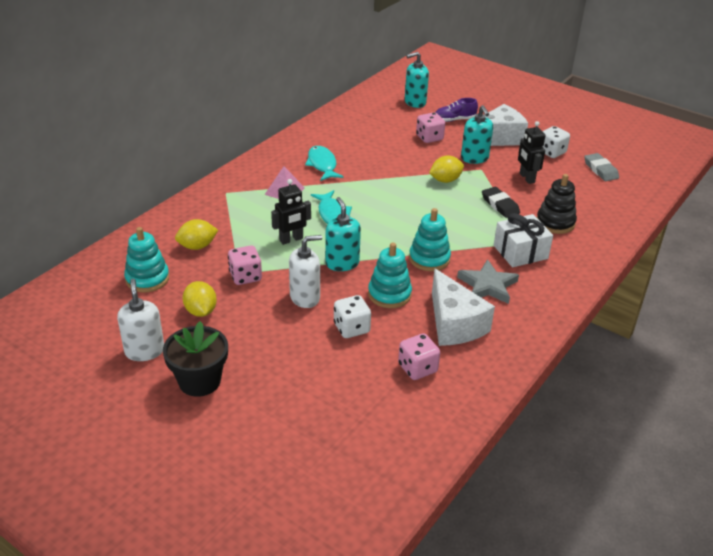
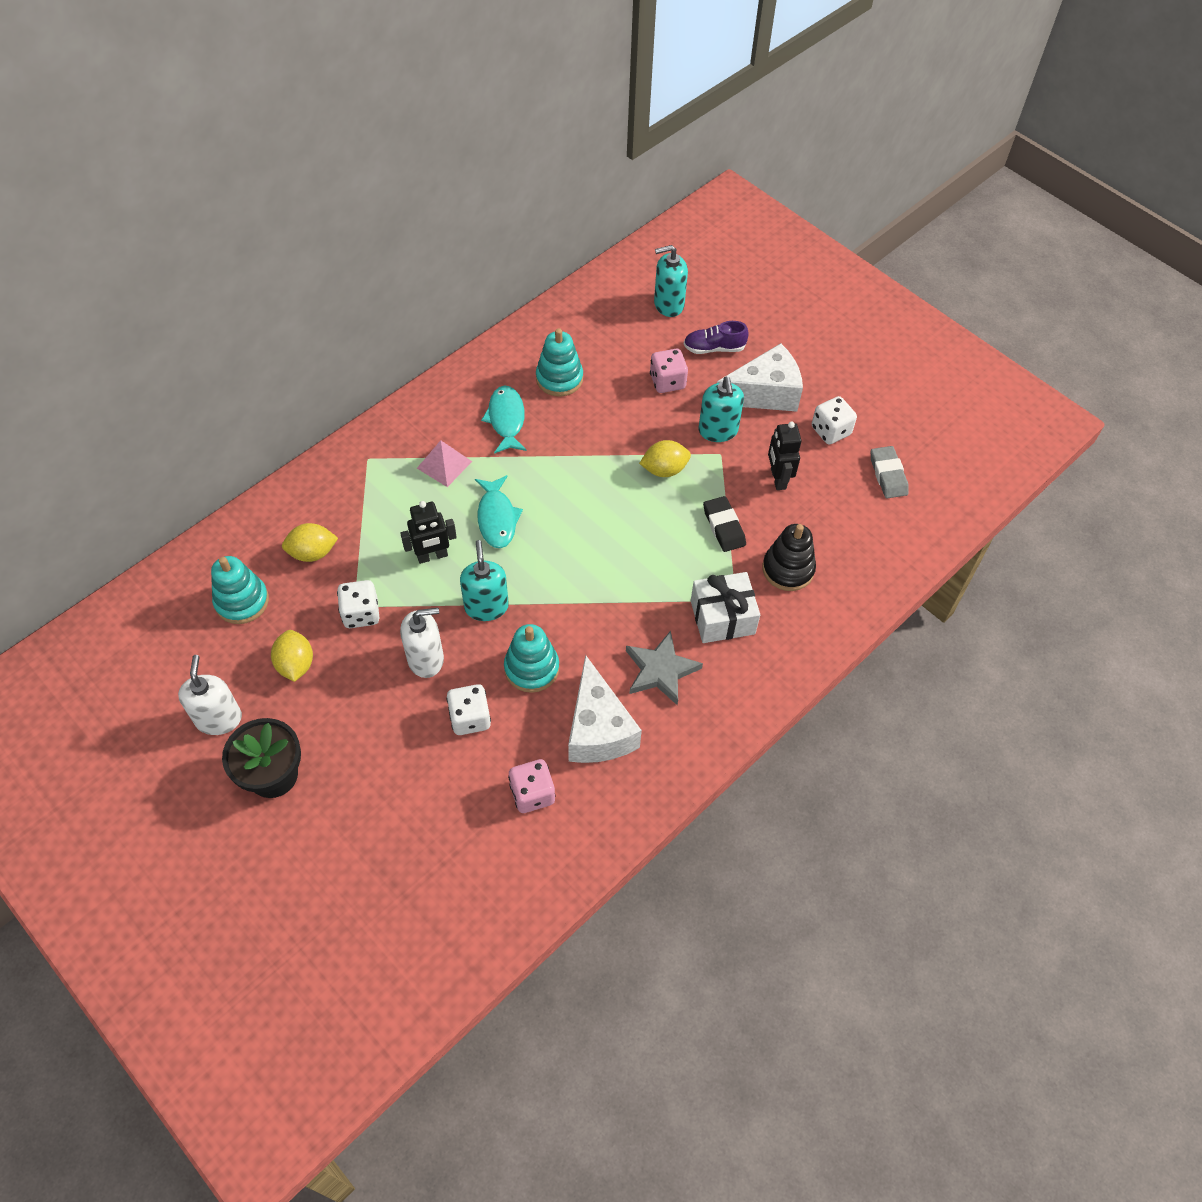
camera: 10 degrees right, 20 degrees up
pink dice [228,245,262,285] -> white dice [337,580,379,628]
turquoise stacking toy [409,208,451,271] -> turquoise stacking toy moved to [536,328,583,397]

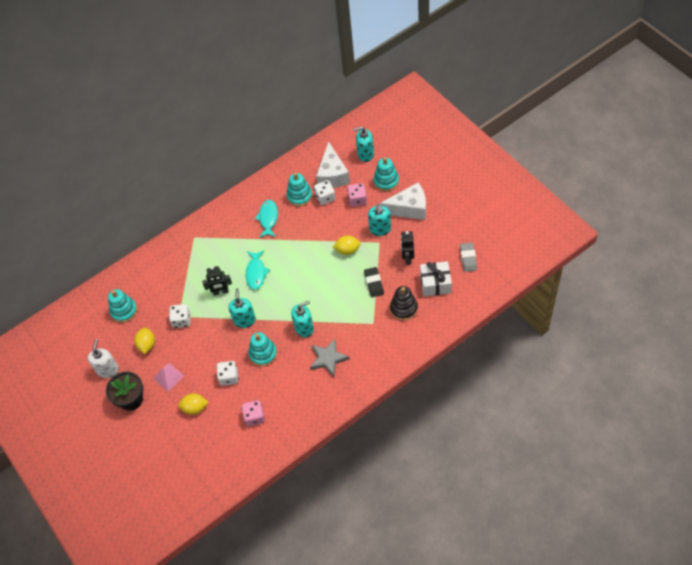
camera: 15 degrees right, 0 degrees up
yellow lemon [282,523,338,562] -> yellow lemon moved to [178,393,209,415]
white soap dispenser [400,608,444,678] -> none
pink pyramid [417,440,472,487] -> pink pyramid moved to [153,363,184,391]
white cheese [568,655,642,763] -> white cheese moved to [316,141,350,188]
purple shoe [684,321,749,354] -> turquoise stacking toy [373,157,399,191]
white gift [691,572,760,643] -> white gift moved to [420,261,452,296]
white dice [812,396,857,444] -> white dice moved to [314,180,336,205]
none -> turquoise soap dispenser [291,301,314,337]

